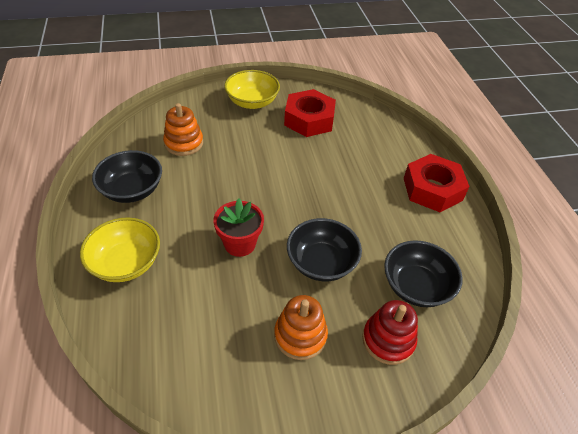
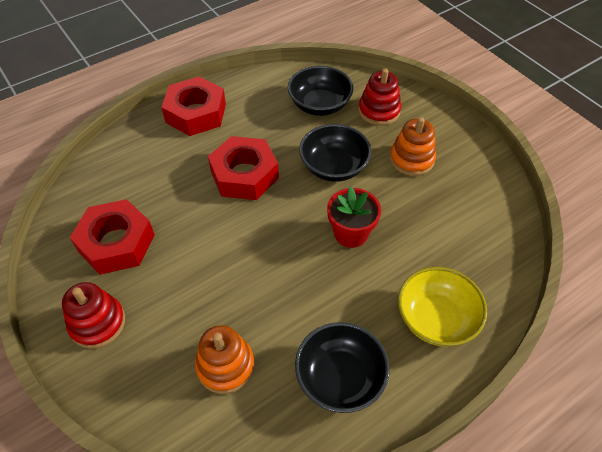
camera: 110 degrees left, 5 degrees up
yellow bowl [224,70,280,109] -> red stacking toy [62,282,125,349]
none -> red nut [208,136,279,200]

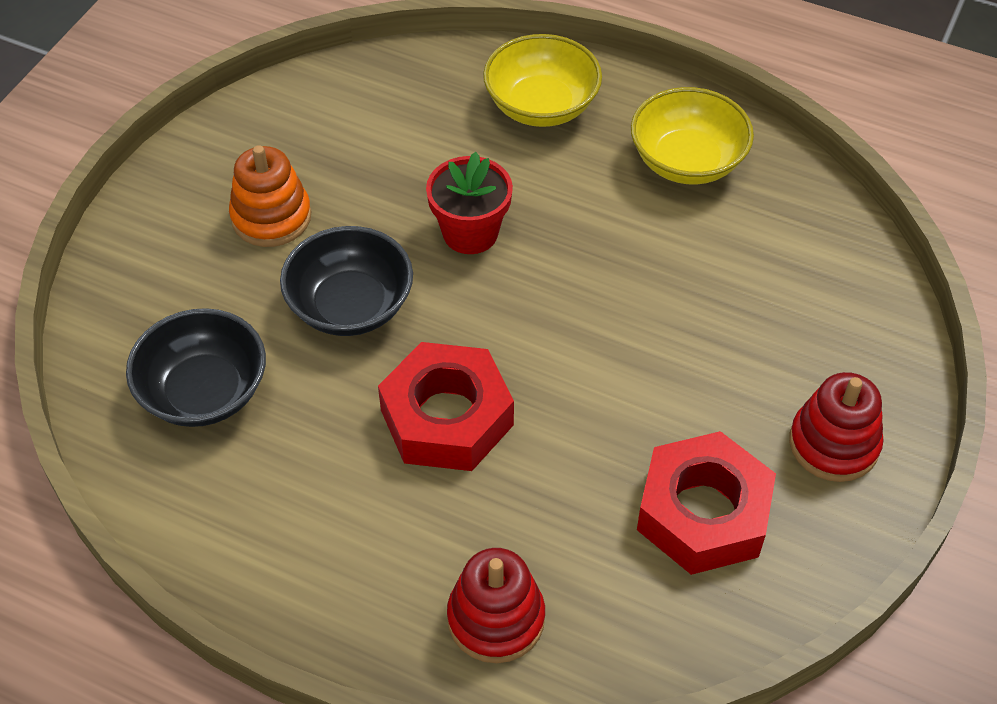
camera: 120 degrees left, 0 degrees up
red nut [161,77,226,136] -> none
orange stacking toy [195,325,254,394] -> none
black bowl [295,322,390,413] -> yellow bowl [631,87,754,185]
red stacking toy [358,68,401,126] -> red stacking toy moved to [447,548,545,663]

